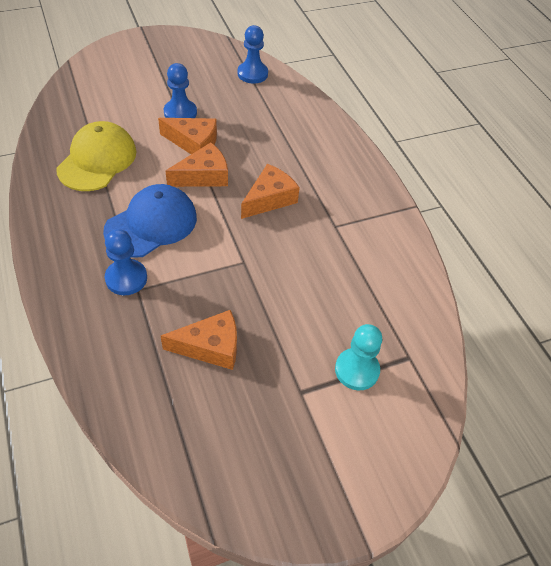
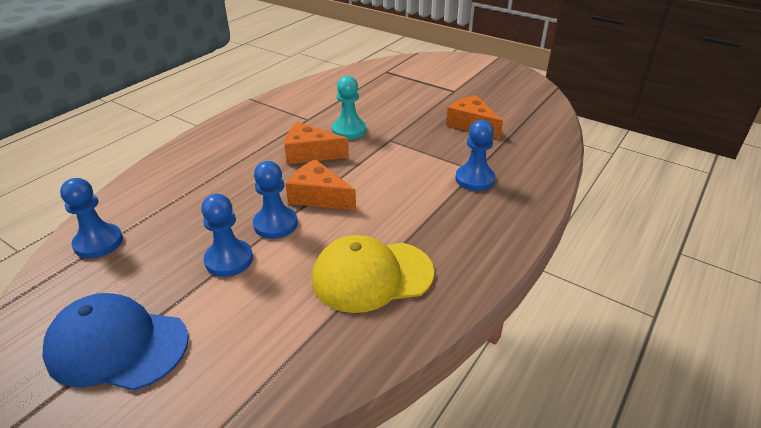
camera: 120 degrees left, 15 degrees down
blue cap [103,184,197,258] -> blue cap moved to [43,293,189,391]
orange cheese [158,118,217,154] -> blue pawn [253,161,298,239]
turquoise pawn [335,324,382,390] -> turquoise pawn moved to [332,76,366,139]

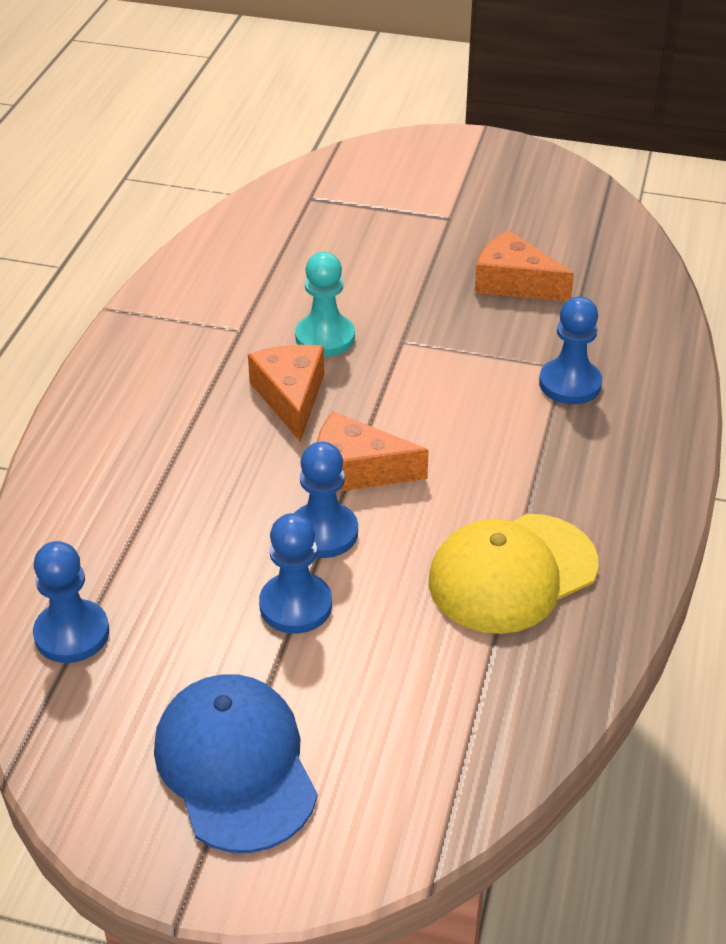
camera: 20 degrees left, 5 degrees up
blue cap [43,293,189,391] -> blue cap turned 75 degrees clockwise [154,674,318,853]
orange cheese [284,122,349,164] -> orange cheese turned 90 degrees clockwise [248,345,324,442]

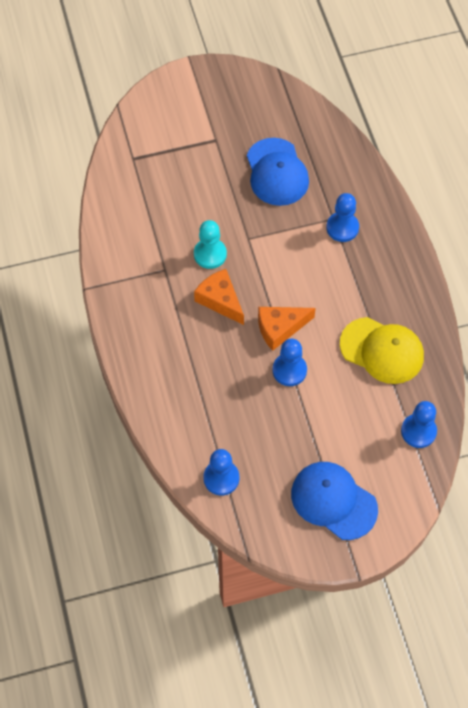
camera: 30 degrees left, 20 degrees up
blue pawn [259,513,332,634] -> blue pawn moved to [401,401,437,448]
yellow cap [428,514,598,634] -> yellow cap turned 90 degrees counterclockwise [340,317,424,384]
orange cheese [475,230,574,301] -> blue cap [247,138,309,206]

